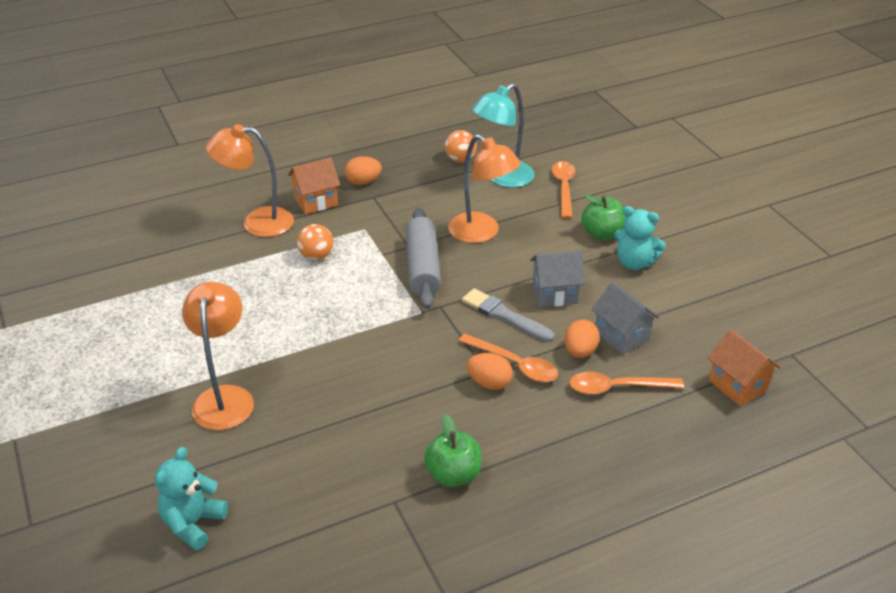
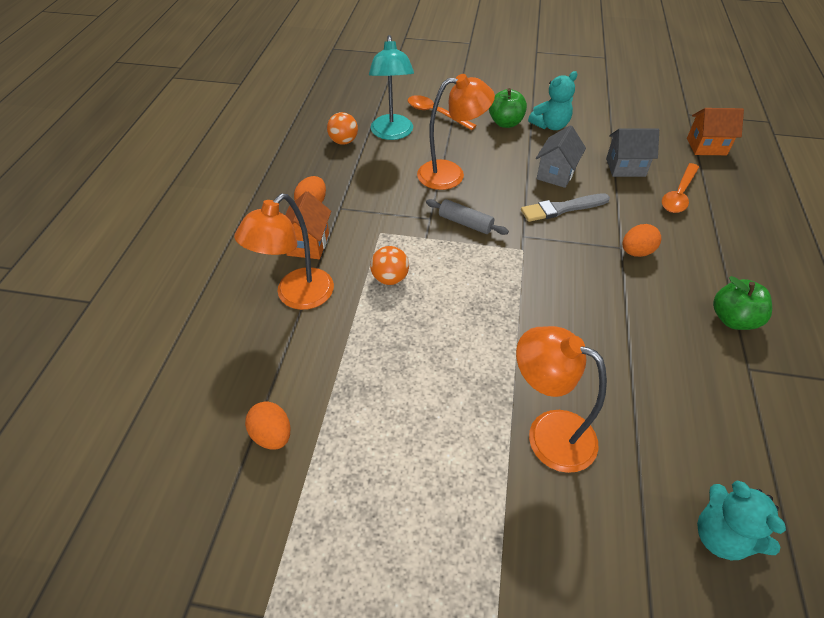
camera: 55 degrees left, 10 degrees up
grey rolling pin [406,208,441,309] -> grey rolling pin [426,199,509,235], size x0.61
orange spoon [459,334,558,382] -> none
orange egg [565,319,600,358] -> orange egg moved to [245,401,291,450]

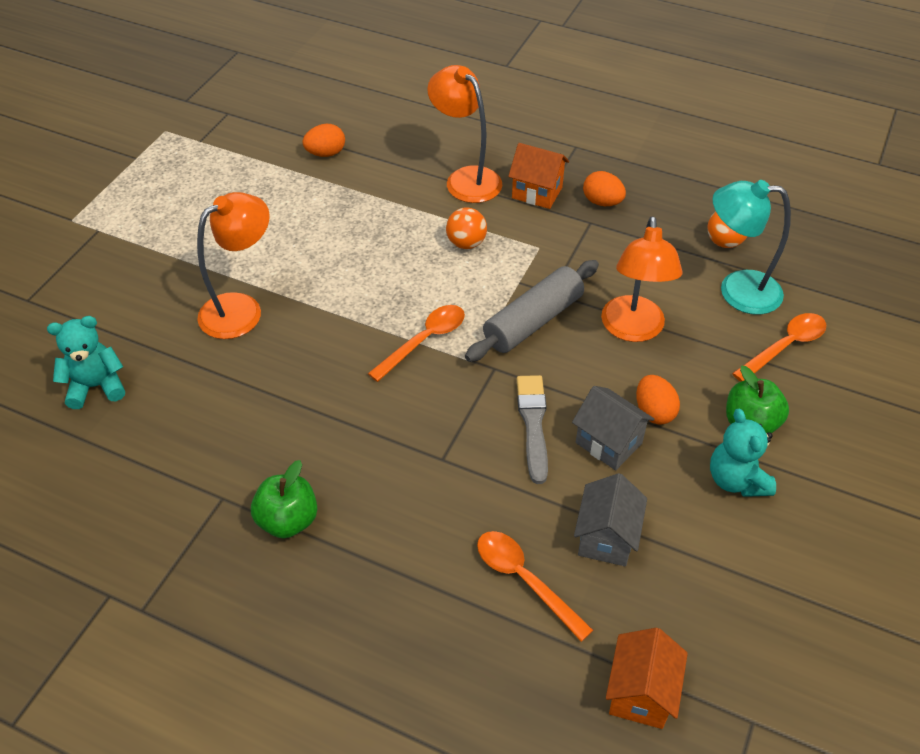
camera: 105 degrees right, 0 degrees up
grey rolling pin [426,199,509,235] -> grey rolling pin [465,260,599,362], size x1.64
orange egg [622,224,661,257] -> orange egg moved to [636,375,680,425]
none -> orange spoon [368,305,465,382]

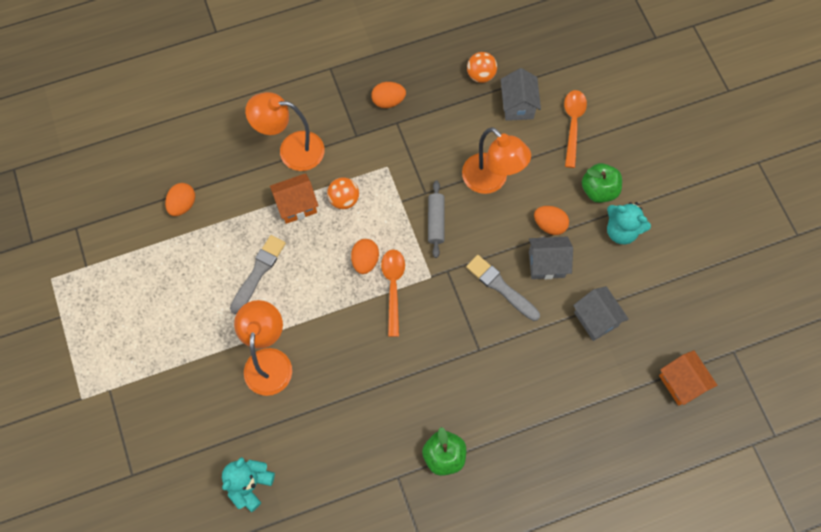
camera: 45 degrees left, 20 degrees up
grey rolling pin [465,260,599,362] -> grey rolling pin [428,180,445,258], size x0.61
orange spoon [477,531,593,642] -> none
orange house [508,143,569,209] -> orange house moved to [270,173,319,224]
turquoise lamp [713,180,791,315] -> grey house [501,68,541,121]
none -> grey brush [230,235,286,314]
none -> orange egg [351,239,379,274]

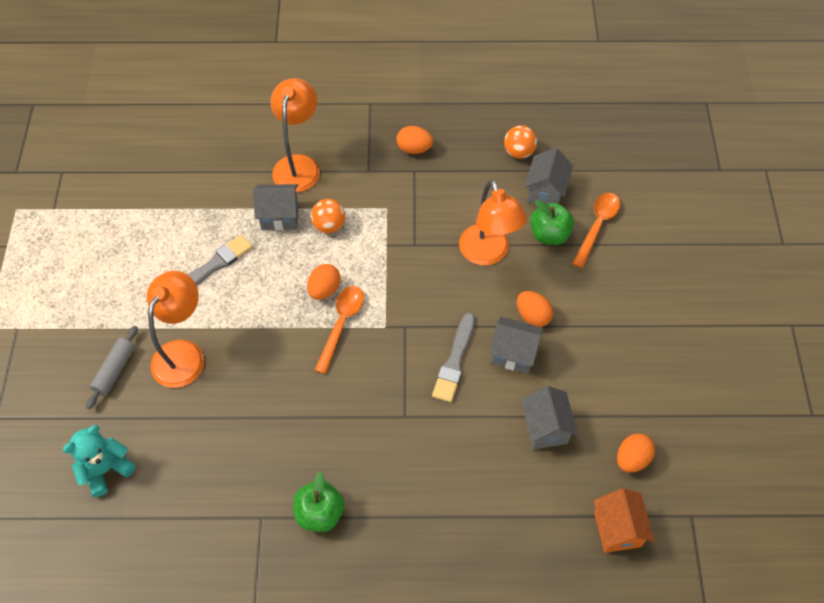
camera: 20 degrees right, 10 degrees down
orange egg [165,183,195,216] -> orange egg moved to [617,433,655,473]
orange lamp [245,92,325,171] -> orange lamp turned 75 degrees clockwise [270,78,320,193]
orange house [270,173,319,224] -> grey house [253,184,298,230]
grey rolling pin [428,180,445,258] -> grey rolling pin moved to [86,326,138,409]
grey brush [466,255,540,321] -> grey brush turned 135 degrees counterclockwise [432,313,475,403]
green apple [582,163,622,203] -> green apple moved to [530,200,574,245]
turquoise teddy bear [607,202,651,244] -> none

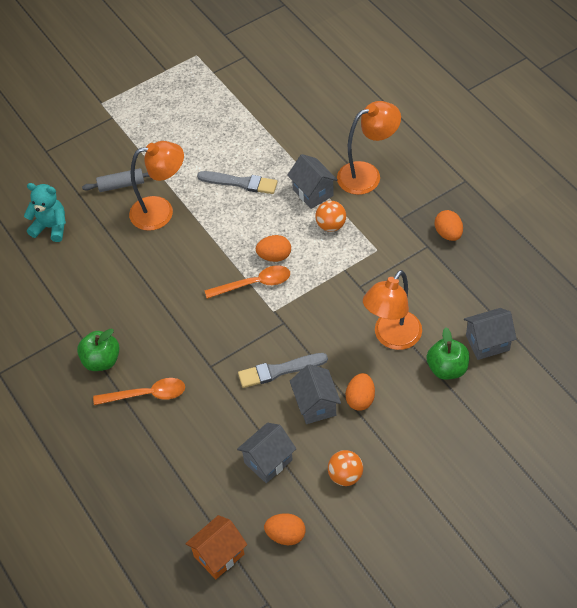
camera: 60 degrees right, 5 degrees down
orange ball [504,125,537,159] -> orange ball moved to [328,450,363,486]
orange spoon [572,193,620,268] -> orange spoon moved to [93,378,185,405]

